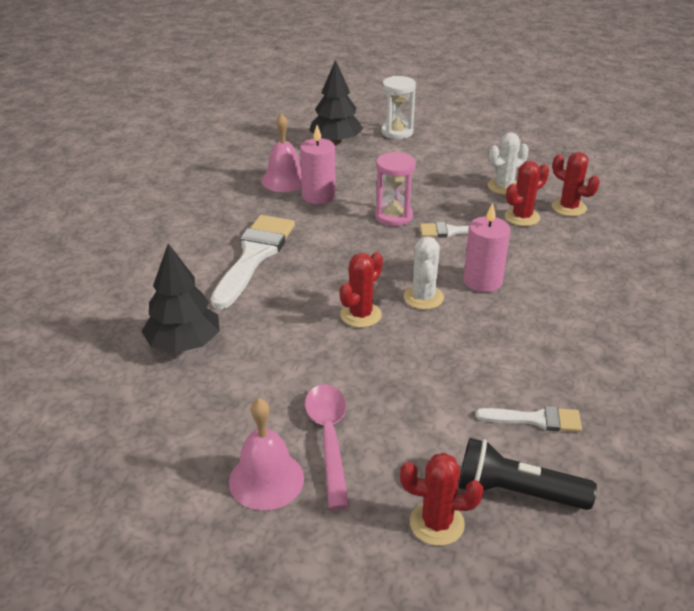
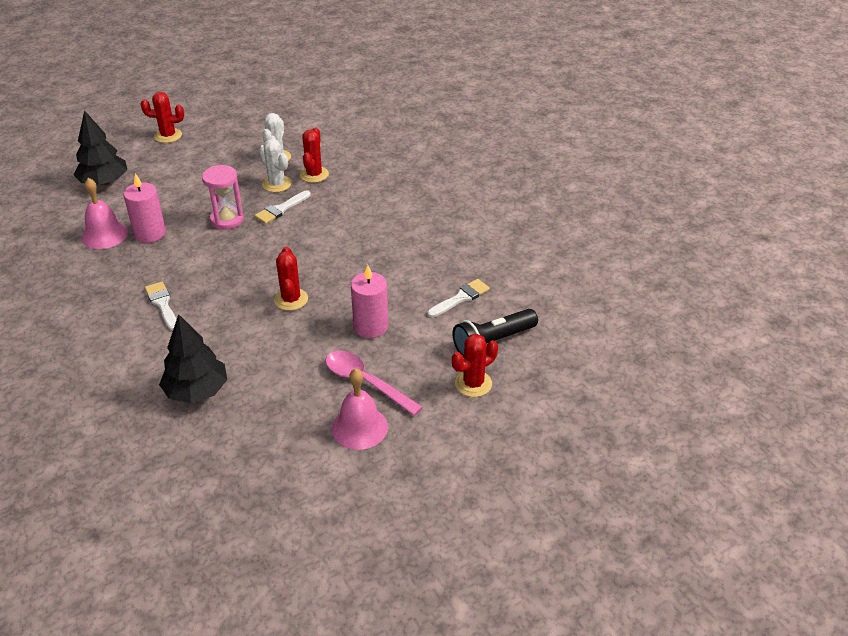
camera: 45 degrees left, 5 degrees up
white brush [211,215,295,309] -> white brush [145,281,177,331], size x0.53
white hourglass [381,76,416,139] -> none
white cactus [404,236,444,310] -> white cactus moved to [259,139,292,192]
pink candle [463,203,510,292] -> pink candle moved to [351,265,388,338]
red cactus [552,152,600,216] -> red cactus moved to [140,92,184,143]

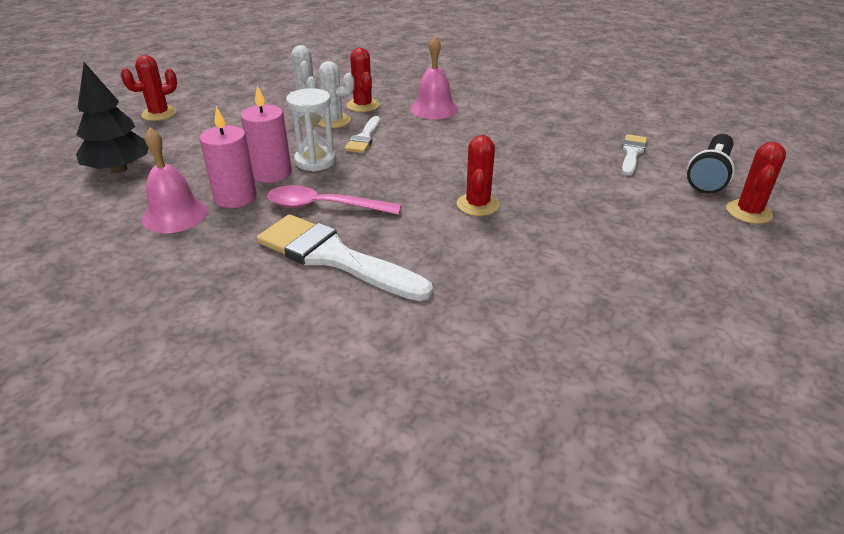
camera: 30 degrees left, 5 degrees down
white brush [145,281,177,331] -> white brush [257,214,433,301], size x1.90
black tree [159,314,227,403] -> none
pink hourglass [202,165,244,230] -> white hourglass [286,88,336,171]
red cactus [274,247,308,311] -> red cactus turned 45 degrees clockwise [457,135,499,216]
pink spoon [325,351,423,416] -> pink spoon moved to [267,185,401,215]
pink bell [332,368,388,450] -> pink bell moved to [410,36,458,119]
pink candle [351,265,388,338] -> pink candle moved to [241,86,292,183]

